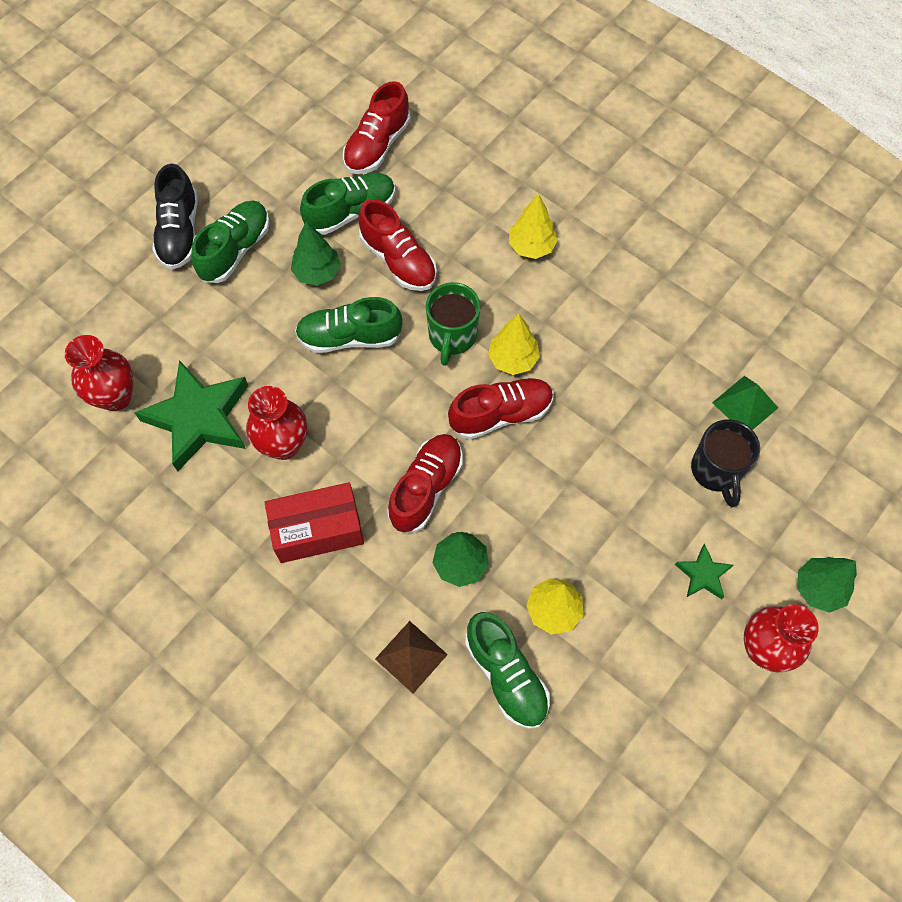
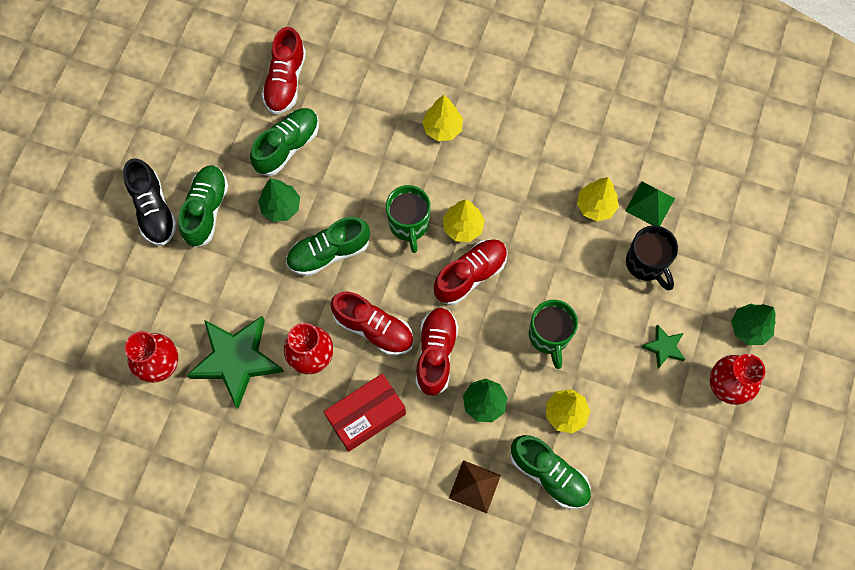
camera: 20 degrees left, 5 degrees up
red shoe [358,199,437,291] -> red shoe moved to [330,291,414,355]
none -> green mug [529,300,578,369]
none -> yellow tree [577,177,619,221]

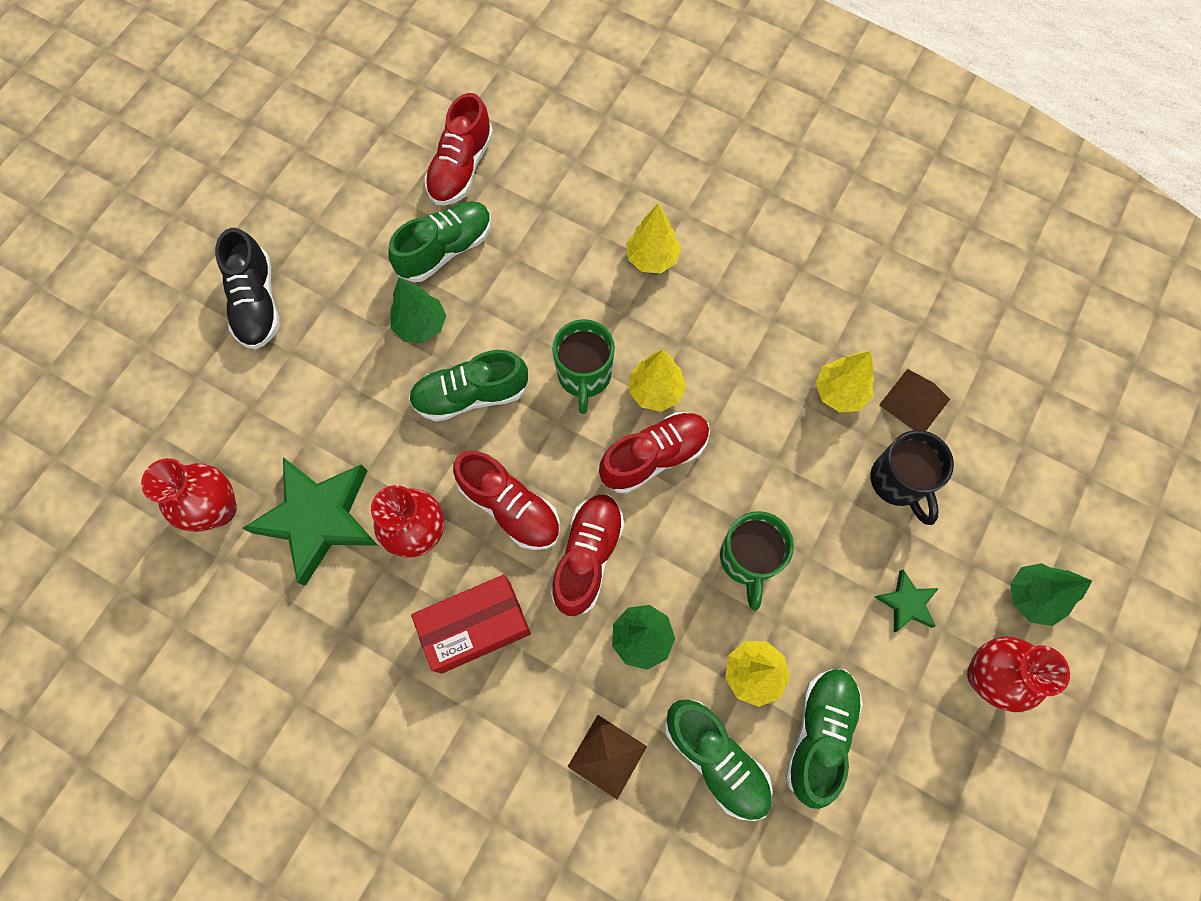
camera: 10 degrees right, 0 degrees up
green shoe [178,165,228,248] -> green shoe moved to [785,669,863,809]
green pyramid [625,181,675,226] -> brown pyramid [879,369,950,431]

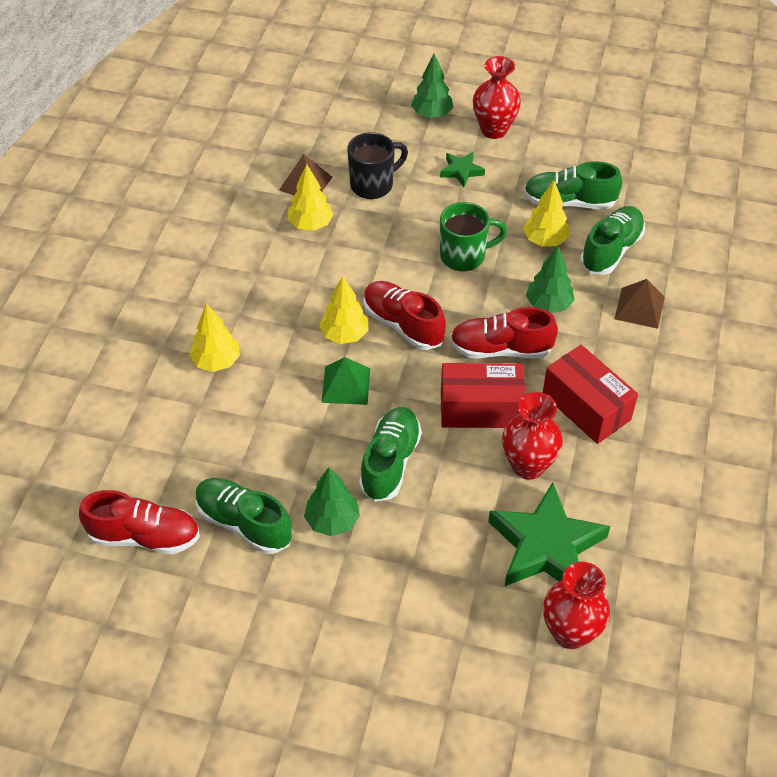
camera: 105 degrees left, 20 degrees down
black shoe [215,228,280,350] -> none
green shoe [409,350,528,422] -> green shoe turned 135 degrees counterclockwise [359,407,422,502]
red shoe [453,450,560,550] -> red box [441,363,525,428]
green mug [552,319,615,414] -> green pyramid [321,357,370,405]

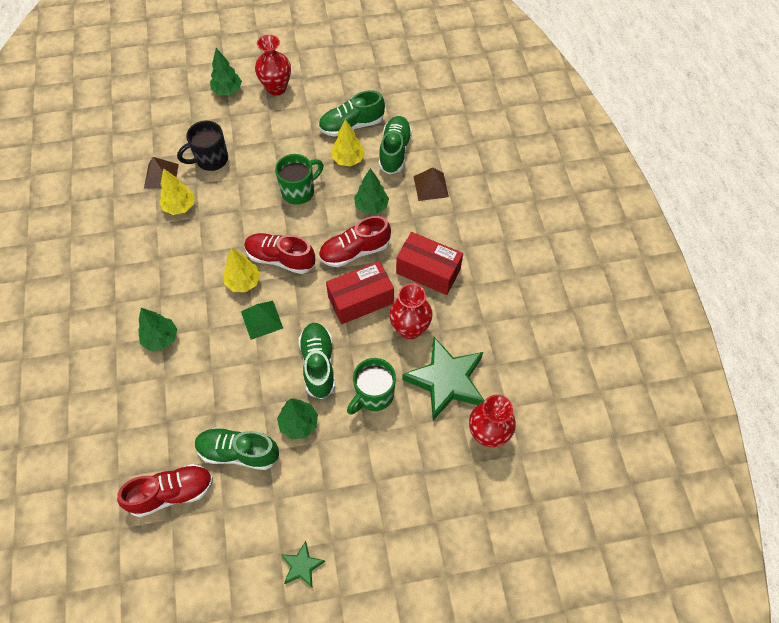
camera: 25 degrees left, 10 degrees up
yellow tree [189,303,240,372] -> green tree [138,308,177,351]
black mug [347,132,408,199] -> black mug turned 150 degrees counterclockwise [177,121,228,171]
green star [440,152,485,187] -> green star moved to [281,541,325,587]
none -> green mug [347,358,396,415]

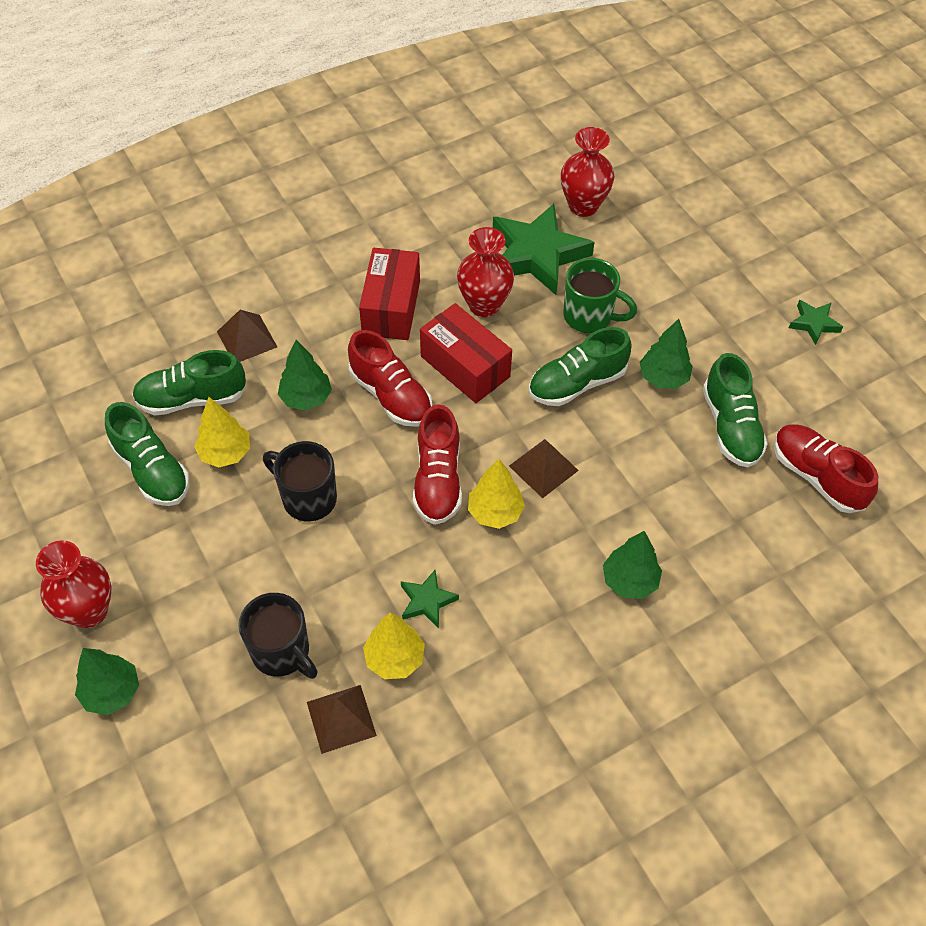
camera: 110 degrees left, 5 degrees down
green pyramid [241,301,283,340] -> brown pyramid [509,439,579,498]
green mug [275,154,323,205] -> black mug [263,441,337,522]
none -> green star [401,570,459,628]

